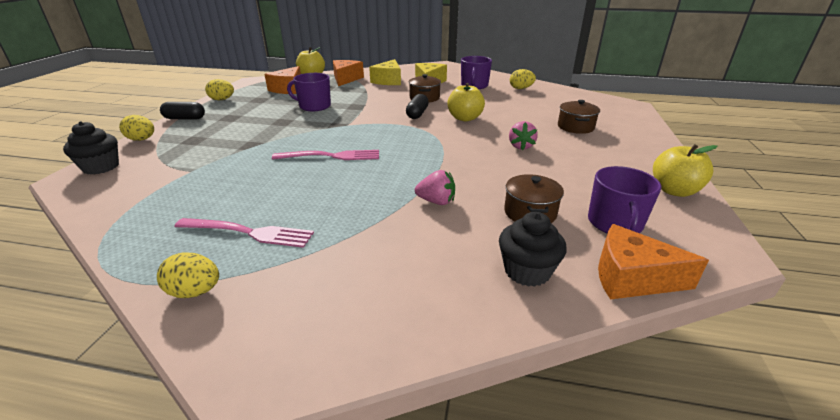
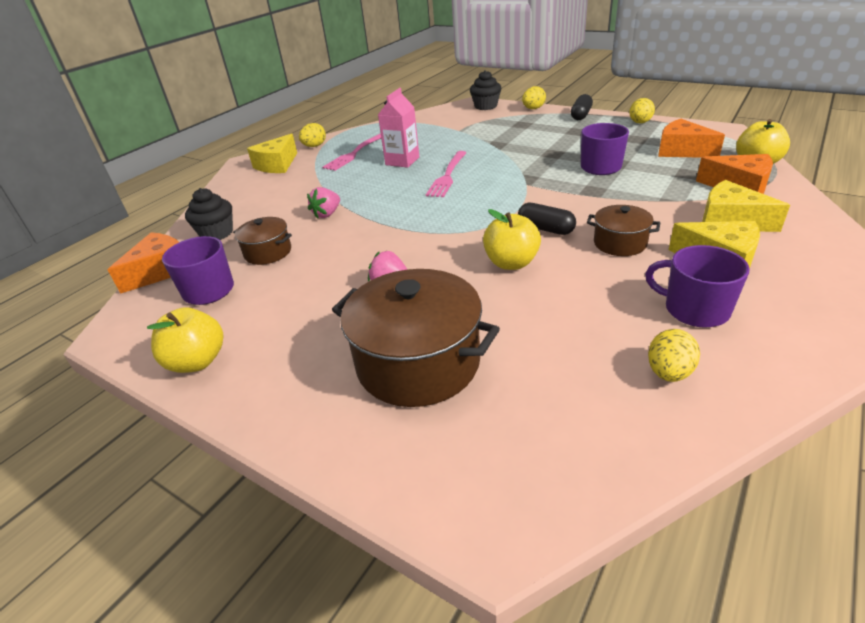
camera: 115 degrees right, 5 degrees up
brown pot [558,100,600,134] -> brown pot [332,269,500,407], size x1.91
none -> yellow cheese [247,133,297,173]
none -> pink carton [378,88,419,168]

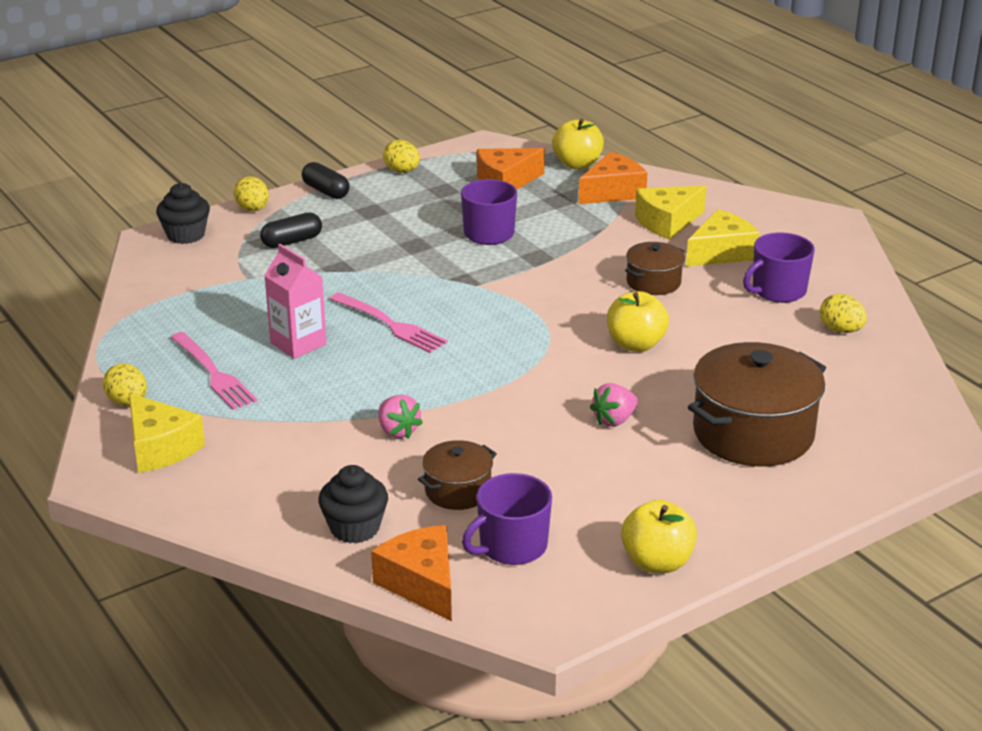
camera: 70 degrees left, 5 degrees down
black capsule [518,203,576,235] -> black capsule moved to [260,212,322,248]

